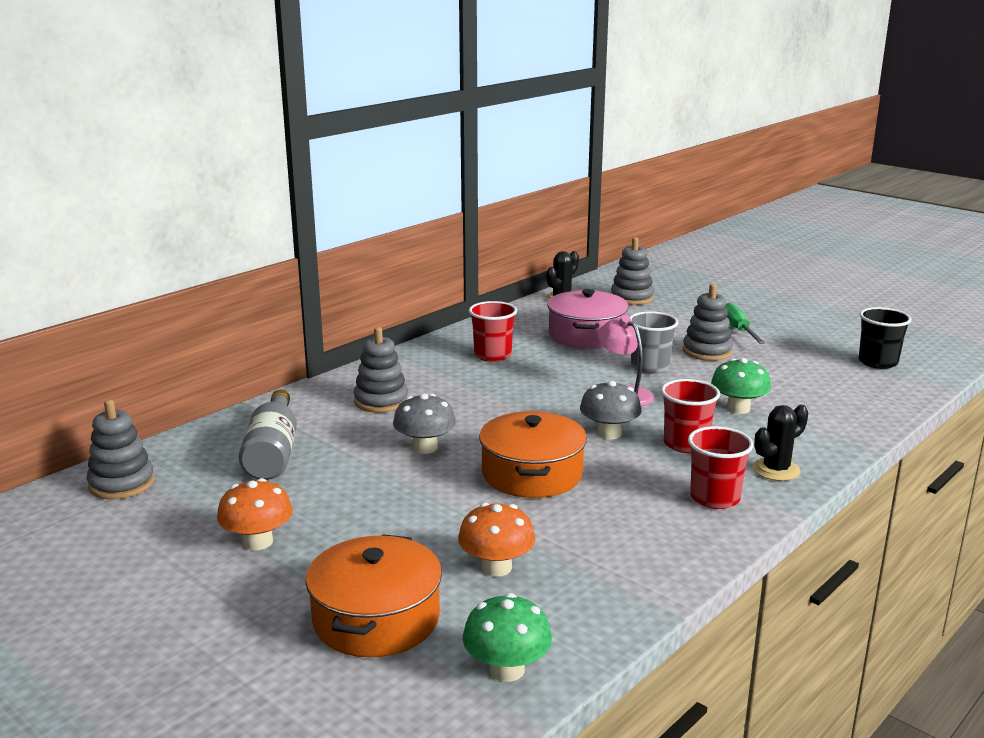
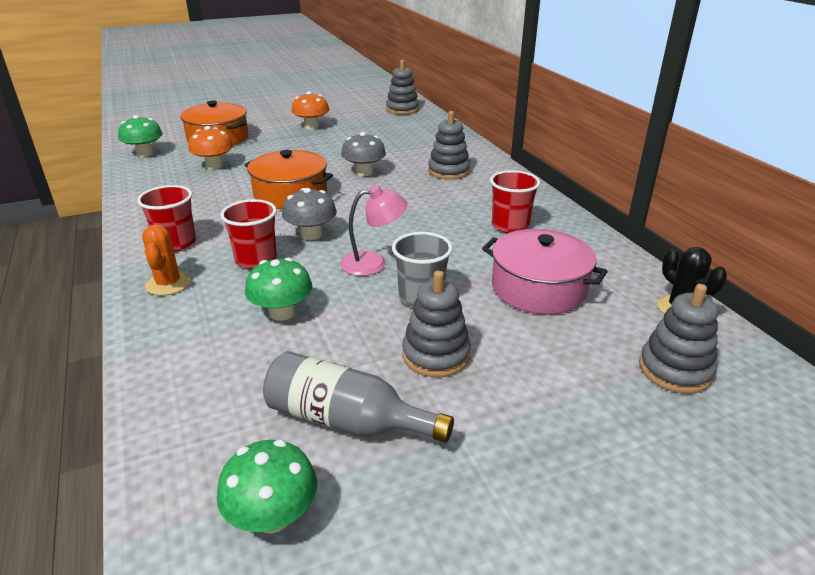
camera: 115 degrees right, 10 degrees up
grey bottle [239,390,297,480] -> grey bottle moved to [263,351,454,443]
green screwdriver [725,303,765,344] -> none
black cactus [753,405,808,481] -> orange cactus [142,224,191,296]
black cup [859,307,912,369] -> green mushroom [217,440,317,534]

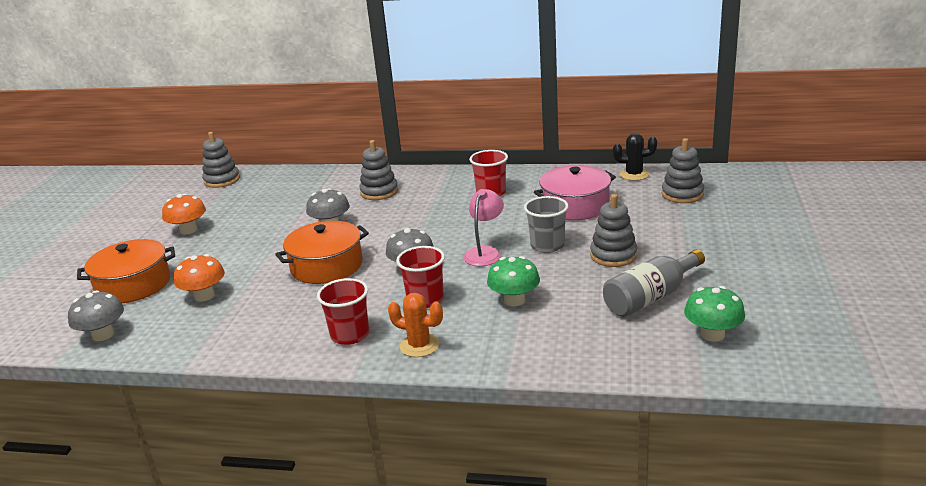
camera: 55 degrees left, 5 degrees down
green mushroom [118,115,163,157] -> grey mushroom [68,290,124,341]

